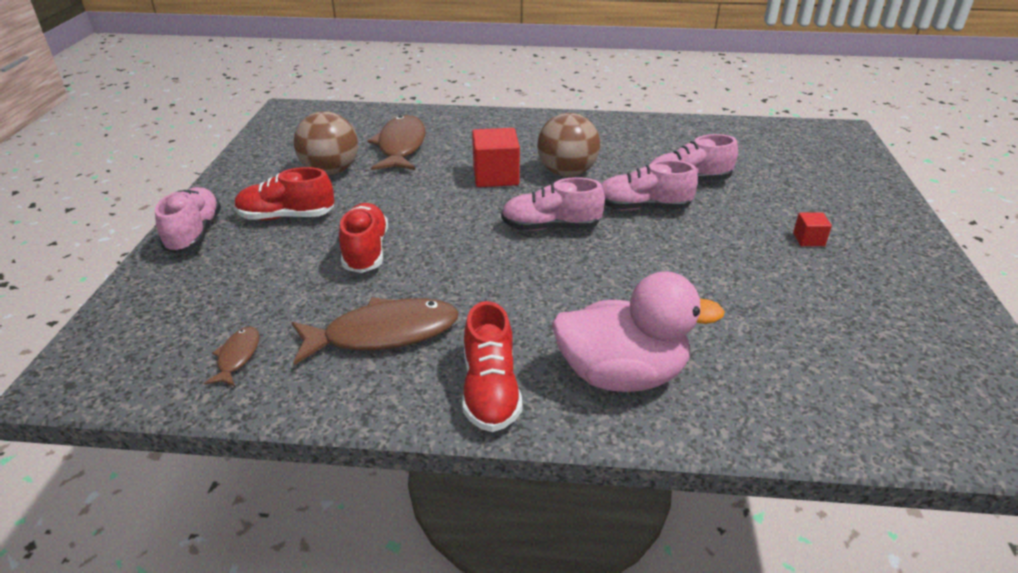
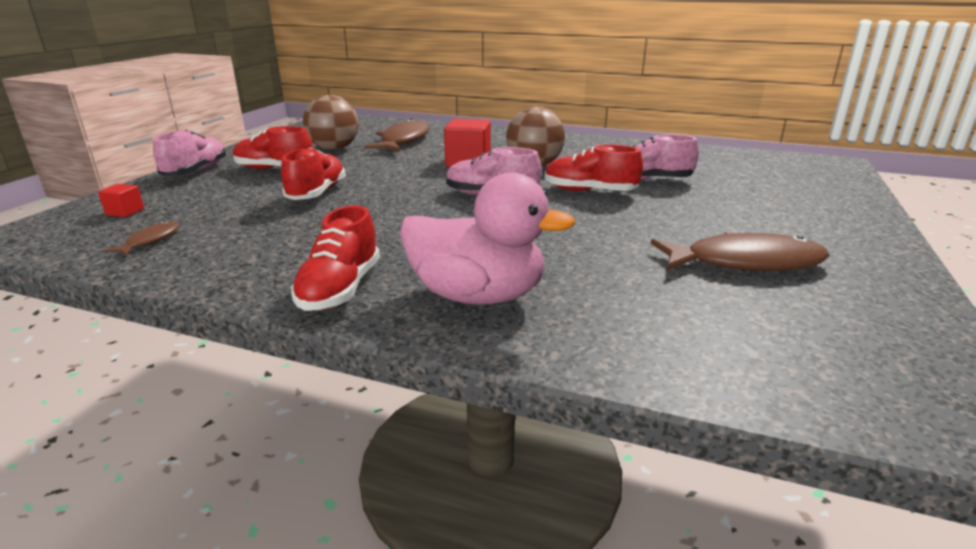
camera: 15 degrees right, 10 degrees down
brown fish [291,297,459,365] -> brown fish moved to [651,232,830,271]
pink shoe [601,160,698,210] -> red shoe [545,144,643,191]
red cube [793,212,832,246] -> red cube moved to [98,184,144,217]

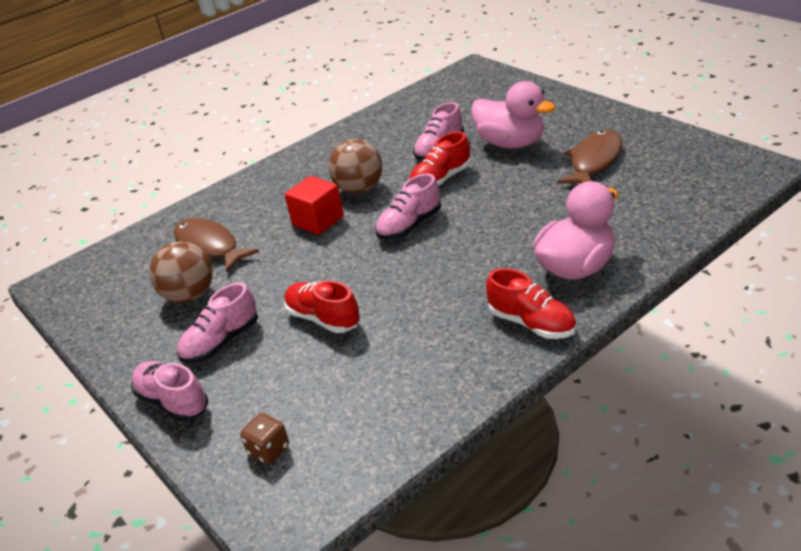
camera: 55 degrees left, 10 degrees up
red cube [98,184,144,217] -> brown dice [240,413,289,464]
brown fish [105,221,180,256] -> none
red shoe [233,126,313,169] -> pink shoe [177,282,258,363]
none -> pink duck [471,81,555,148]

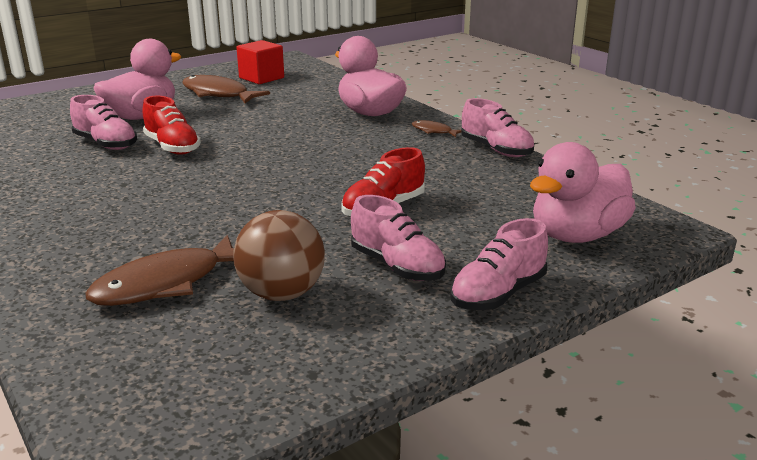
camera: 90 degrees left, 10 degrees down
brown dice [240,413,289,464] -> pink duck [530,142,636,243]
red cube [285,176,344,235] -> red cube moved to [236,40,284,84]
brown ball [328,139,382,194] -> none
pink shoe [375,174,441,240] -> pink shoe moved to [461,98,534,157]
red shoe [486,268,576,339] -> brown fish [412,120,462,137]

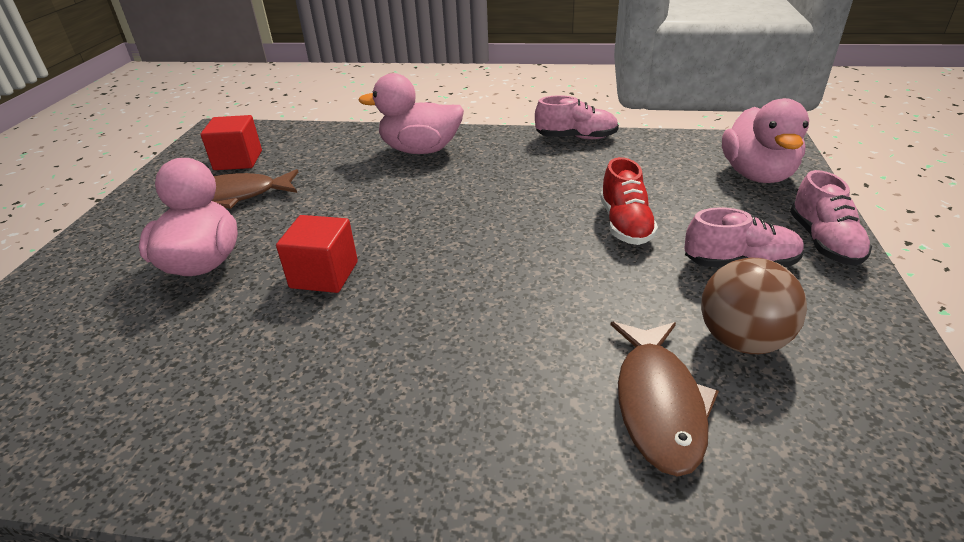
camera: 45 degrees left, 10 degrees up
pink shoe [70,95,137,150] -> none
red shoe [143,96,201,155] -> red cube [276,215,358,293]
brown fish [412,120,462,137] -> none

